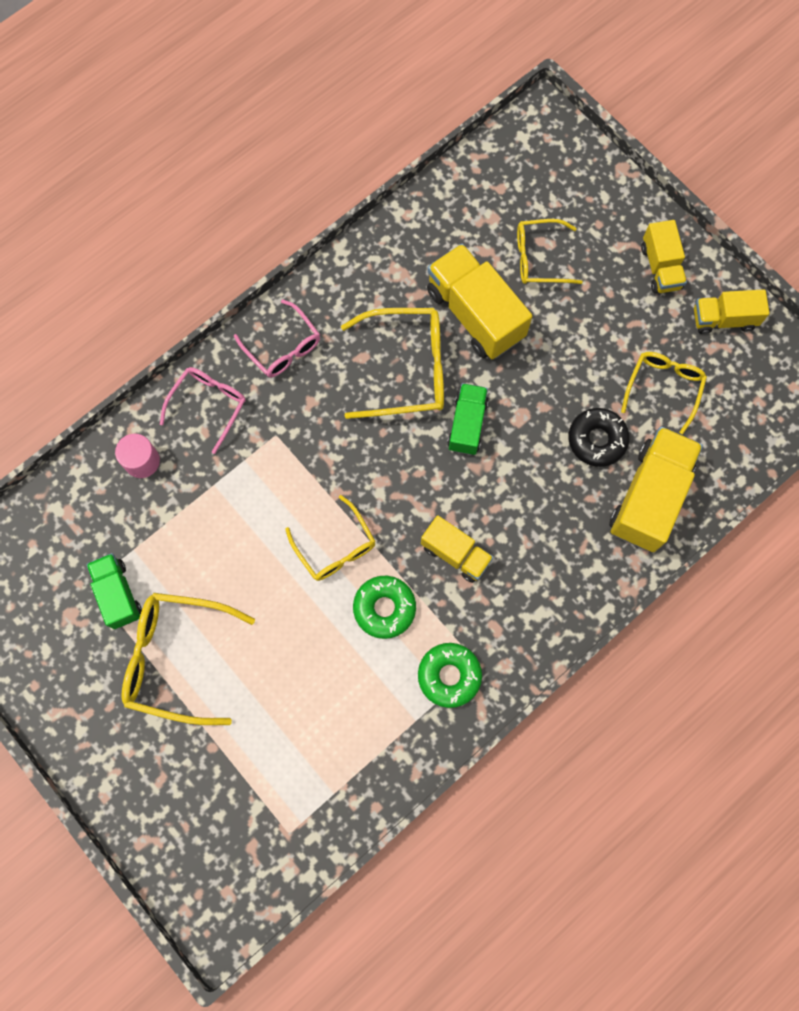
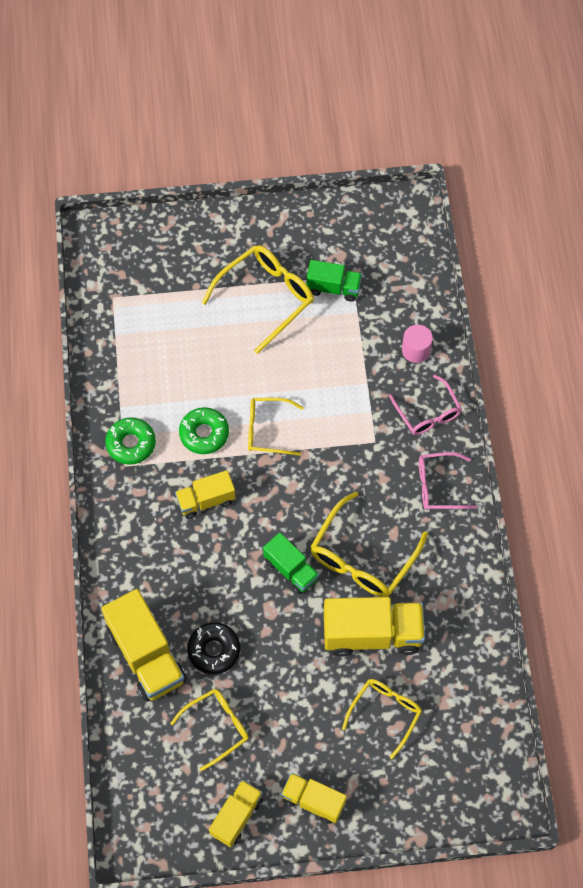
camera: 125 degrees right, 10 degrees down
yellow glasses [621,352,707,434] -> yellow glasses turned 90 degrees counterclockwise [170,689,249,771]

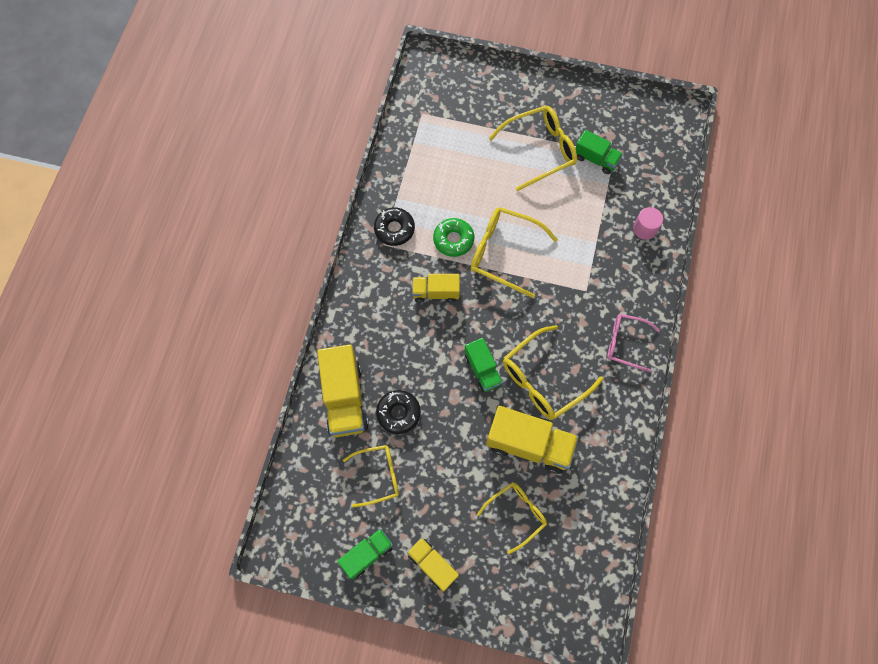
camera: 20 degrees right, 5 degrees up
green donut [105,417,156,465] -> black donut [374,207,415,246]
yellow truck [209,780,263,847] -> green truck [337,529,393,579]
yellow glasses [248,398,304,456] -> yellow glasses [471,207,558,298], size x1.56
pink glasses [389,375,462,435] -> none

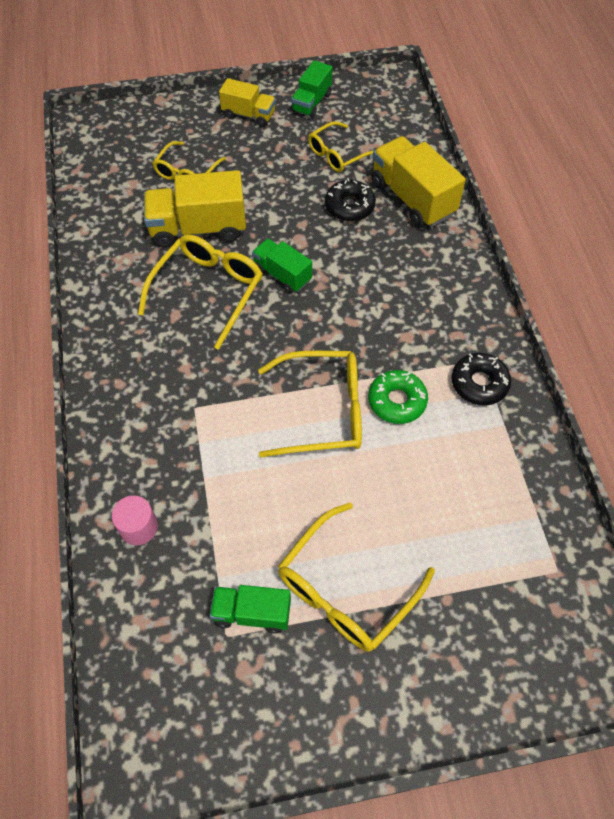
camera: 155 degrees right, 10 degrees down
yellow truck [412,274,460,303] -> none
pink glasses [607,314,660,372] -> none

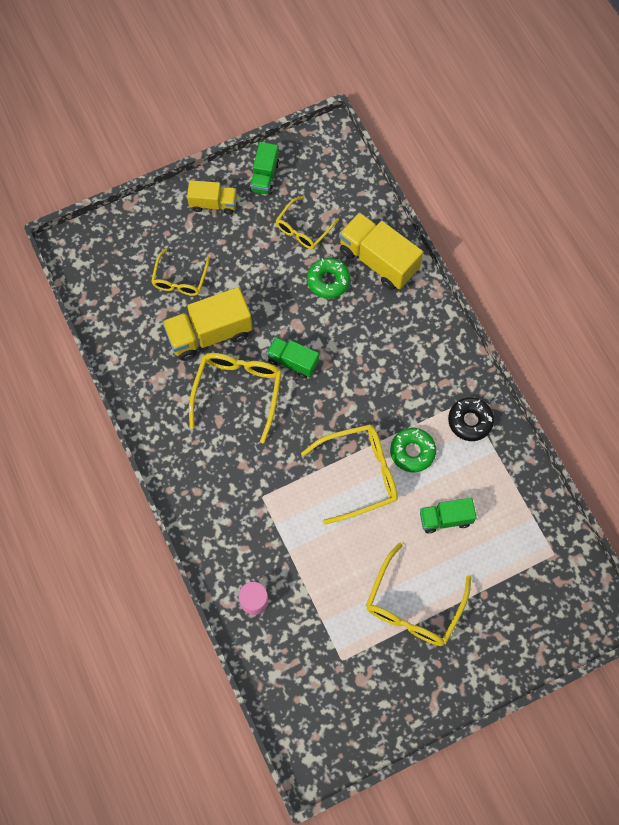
camera: 15 degrees left, 10 degrees up
green truck [210,585,291,634] -> green truck moved to [420,498,477,534]
black donut [325,178,376,221] -> green donut [307,258,351,299]

